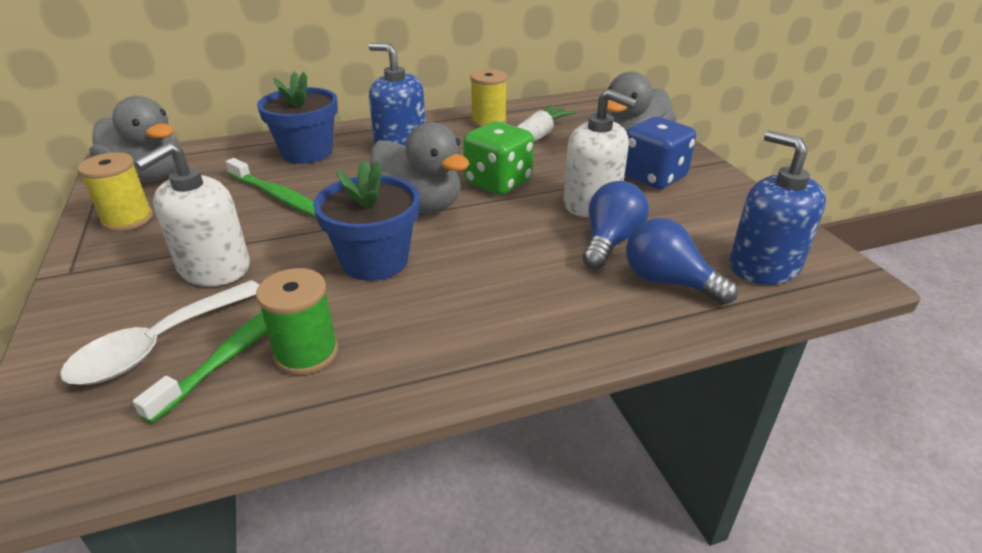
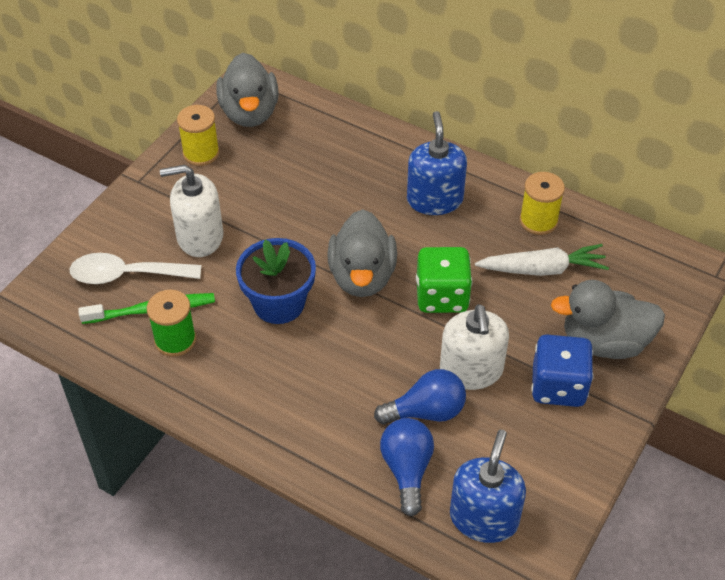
camera: 50 degrees right, 15 degrees up
green toothbrush [226,158,316,217] -> none
blue flower pot [257,72,338,164] -> none

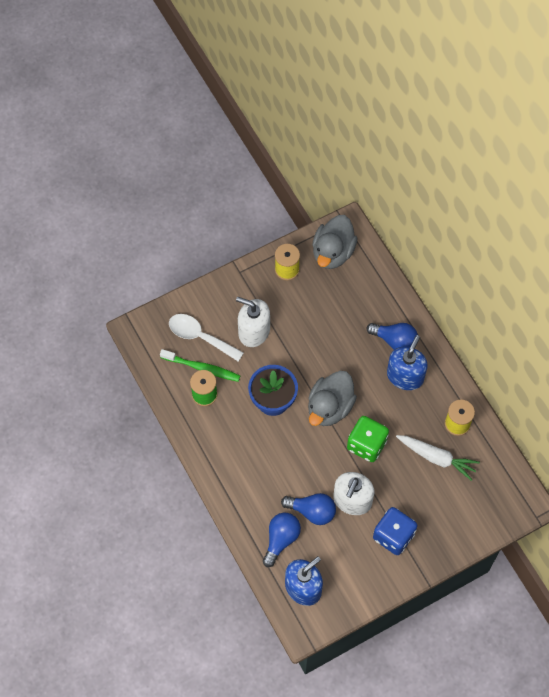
camera: 30 degrees right, 15 degrees up
grey duck [551,280,665,359] -> none
none -> blue light bulb [367,323,418,350]

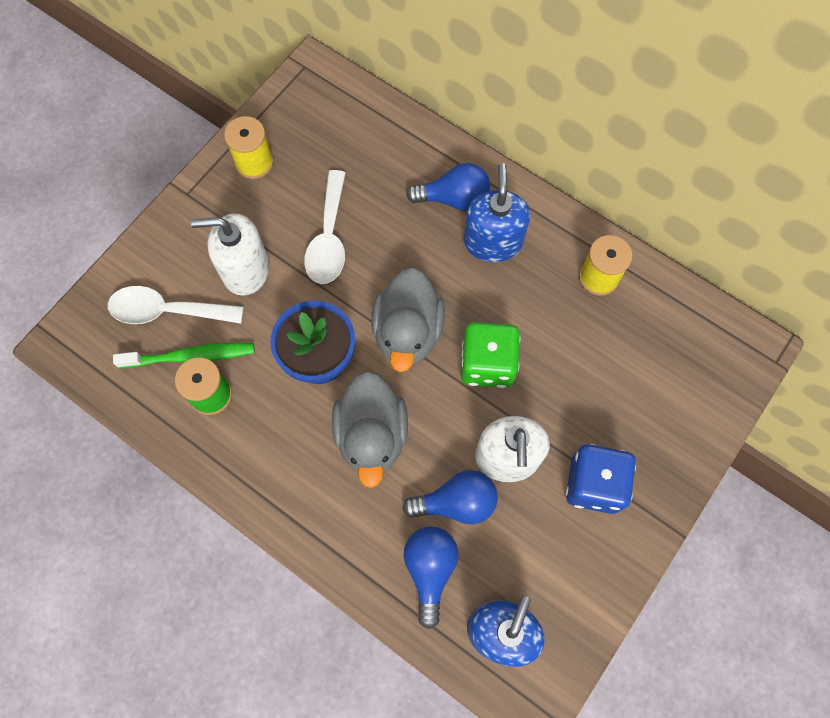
camera: 25 degrees left, 5 degrees up
grey duck [312,215,357,269] -> grey duck moved to [332,371,408,488]
white carrot [396,435,480,481] -> none
none -> white spoon [304,170,346,284]

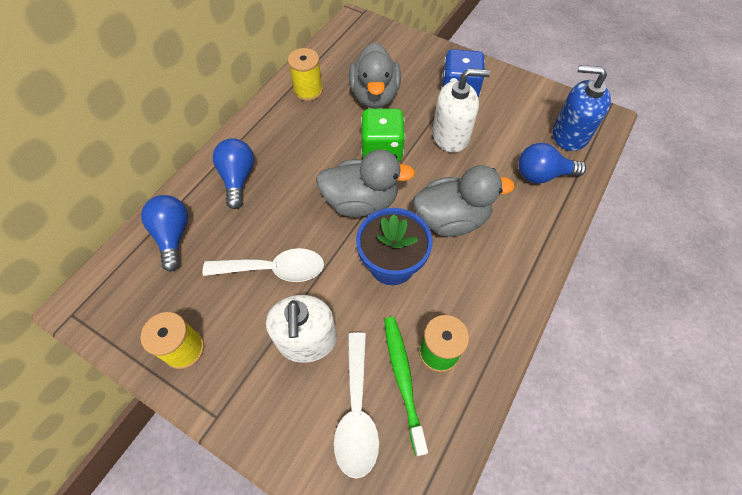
camera: 95 degrees left, 10 degrees down
blue light bulb [403,470,498,525] -> blue light bulb moved to [141,195,188,272]
blue soap dispenser [463,163,530,262] -> none
none -> grey duck [349,42,401,109]

